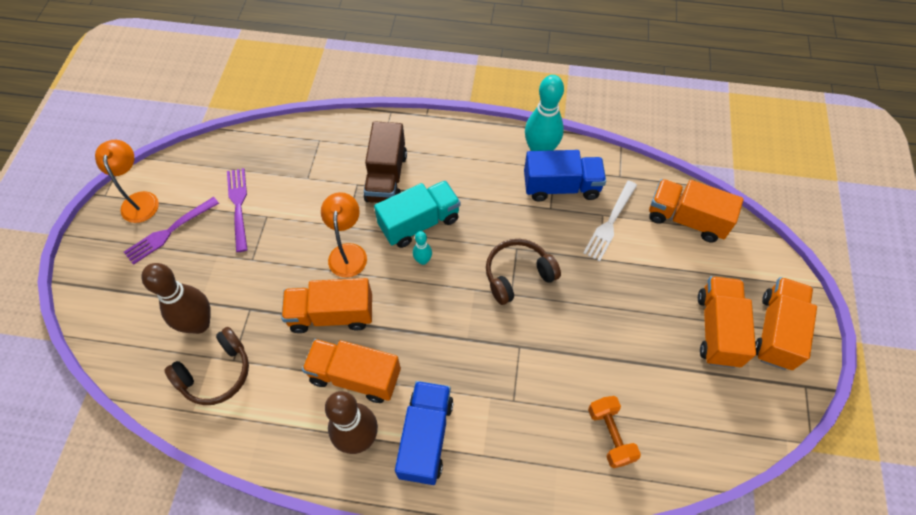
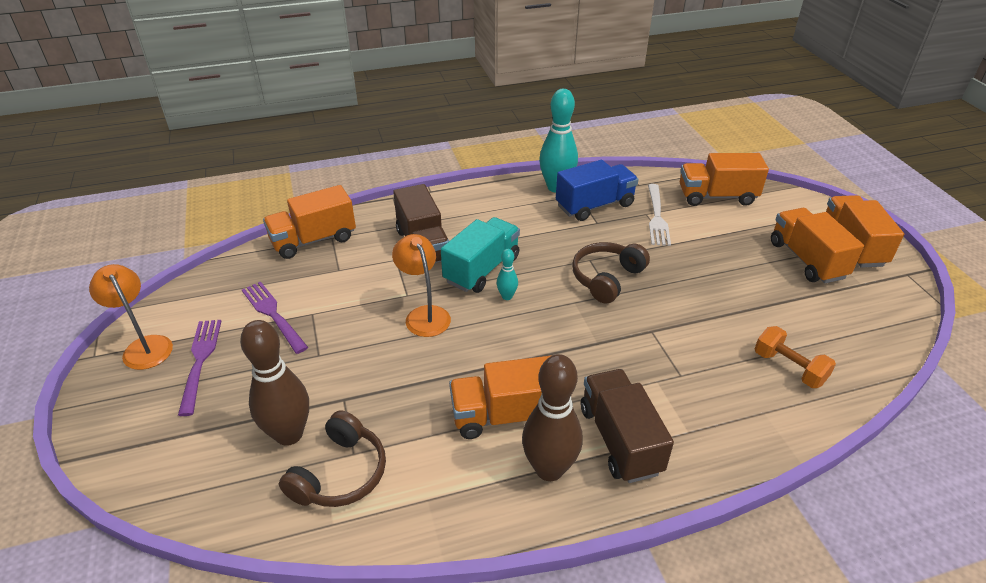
camera: 25 degrees left, 20 degrees down
purple fork [124,197,219,265] -> purple fork turned 150 degrees clockwise [178,320,221,416]
orange truck [281,278,372,333] -> orange truck moved to [263,185,356,259]
blue truck [395,381,454,485] -> brown truck [581,369,674,483]

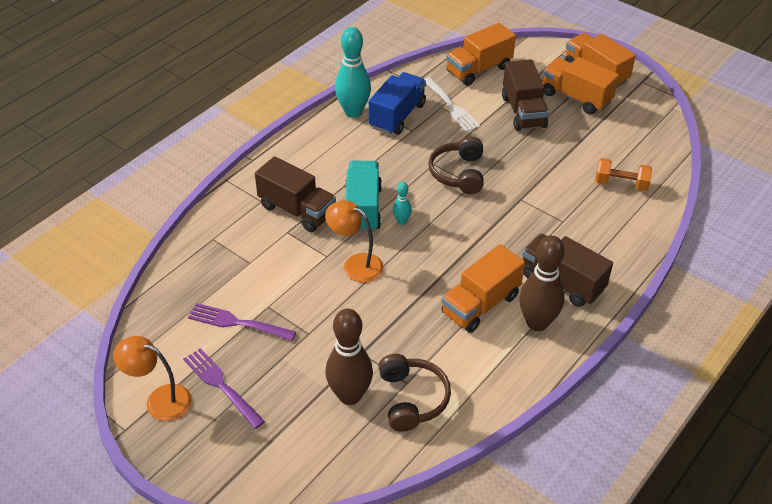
camera: 35 degrees left, 5 degrees up
orange truck [263,185,356,259] -> none
none -> brown truck [502,59,549,131]

